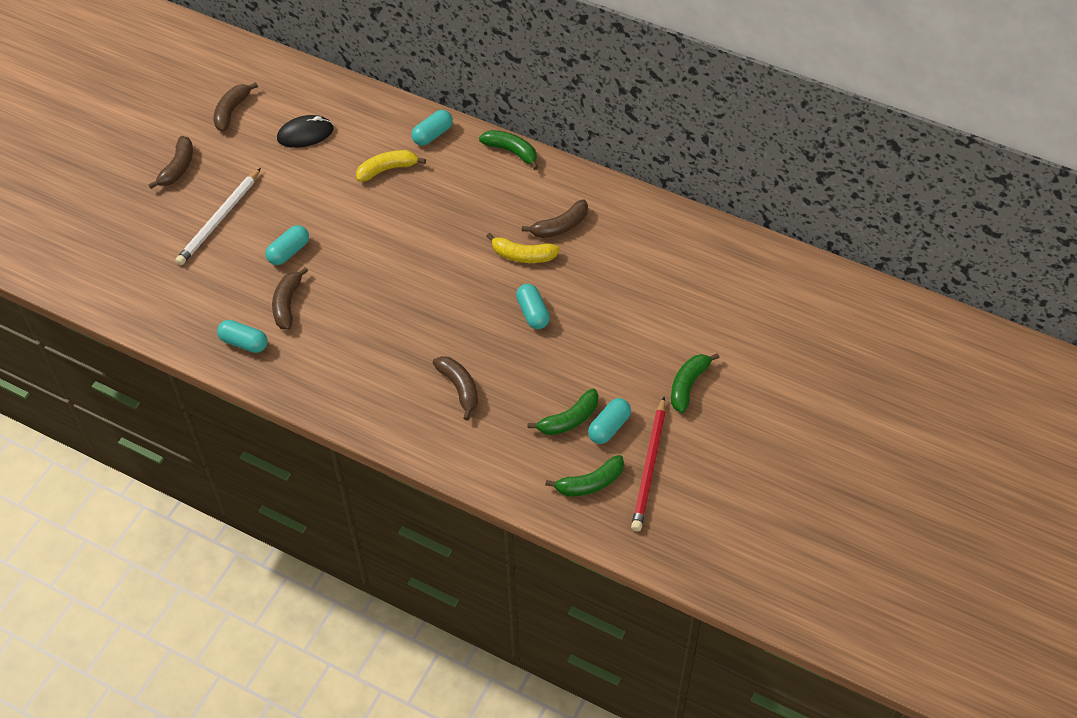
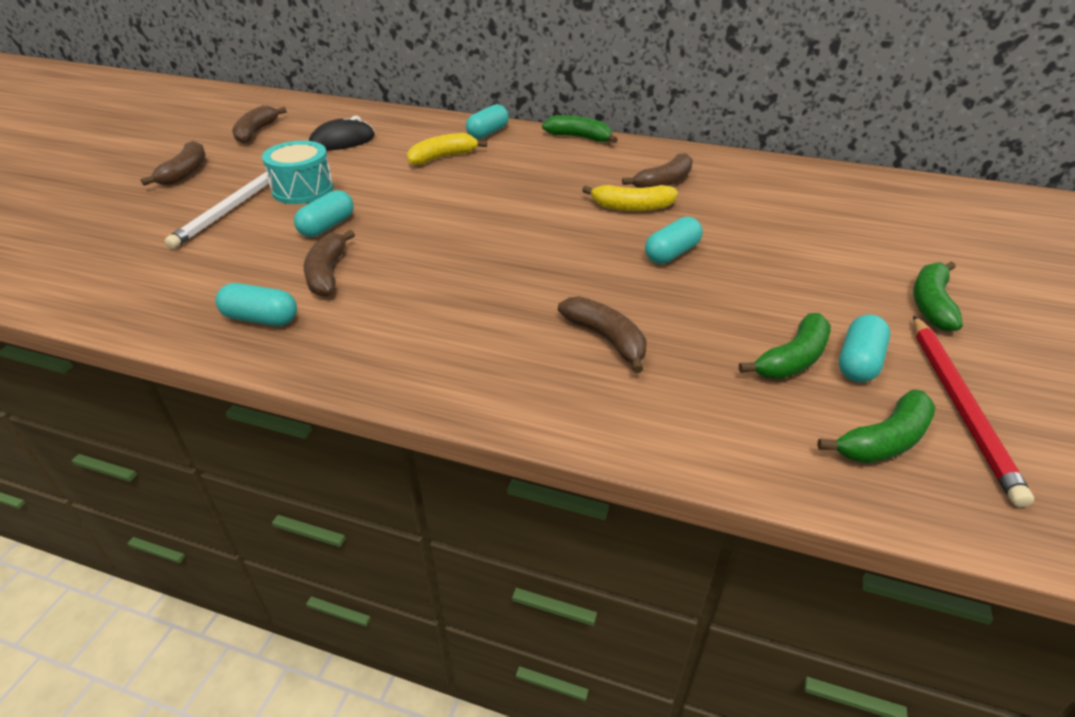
camera: 10 degrees left, 15 degrees down
turquoise capsule [516,284,550,329] -> turquoise capsule turned 75 degrees clockwise [645,217,703,264]
none -> turquoise drum [262,141,334,204]

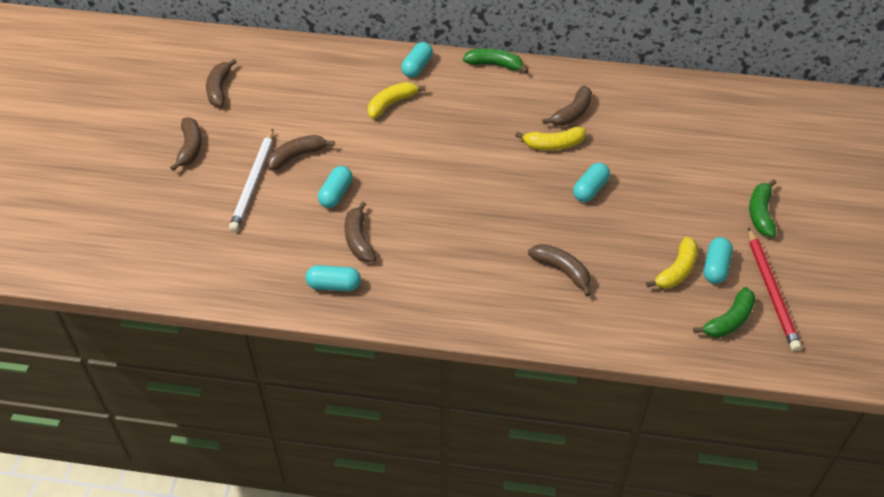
camera: 10 degrees left, 10 degrees up
turquoise drum [262,141,334,204] -> brown banana [267,135,335,171]
black mouse [309,116,375,151] -> none
green banana [739,313,831,379] -> yellow banana [646,237,698,289]

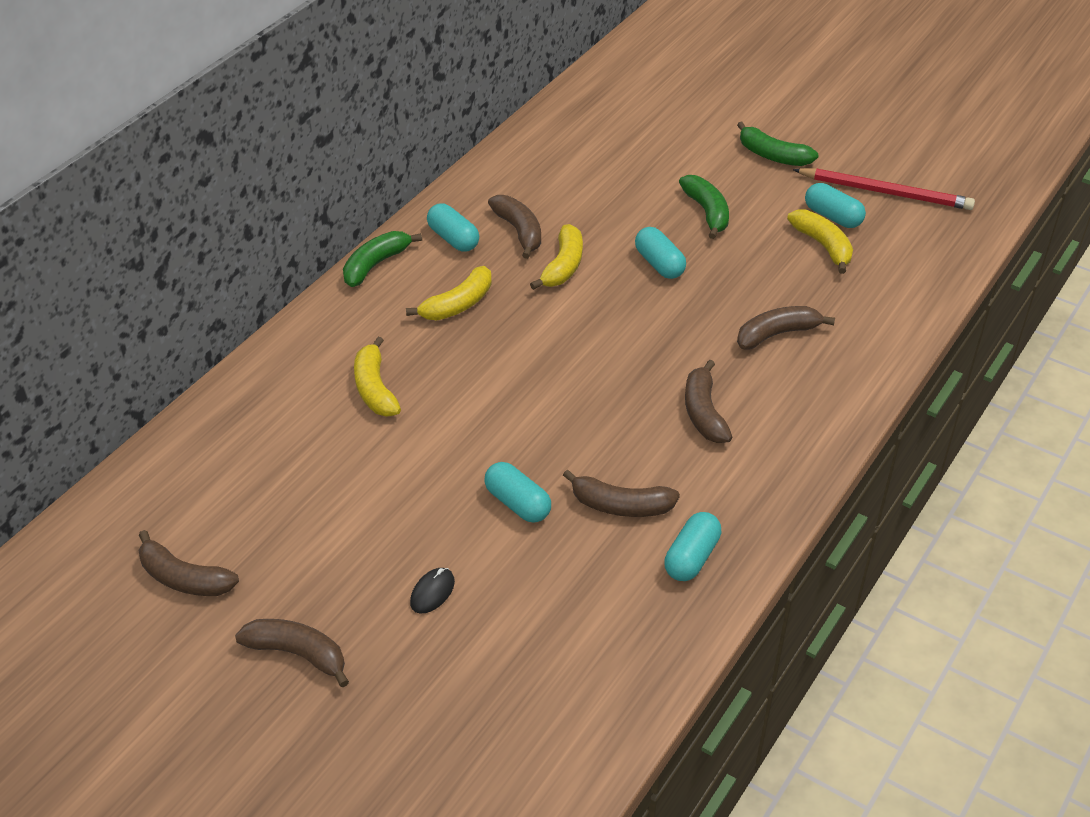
camera: 65 degrees left, 5 degrees down
white pencil [229,129,273,232] -> black mouse [410,568,455,613]
brown banana [267,135,335,171] -> brown banana moved to [685,360,733,443]
turquoise capsule [401,42,433,78] -> turquoise capsule moved to [427,203,479,252]
green banana [693,287,756,338] -> green banana moved to [679,175,729,239]
none -> yellow banana [406,266,492,320]

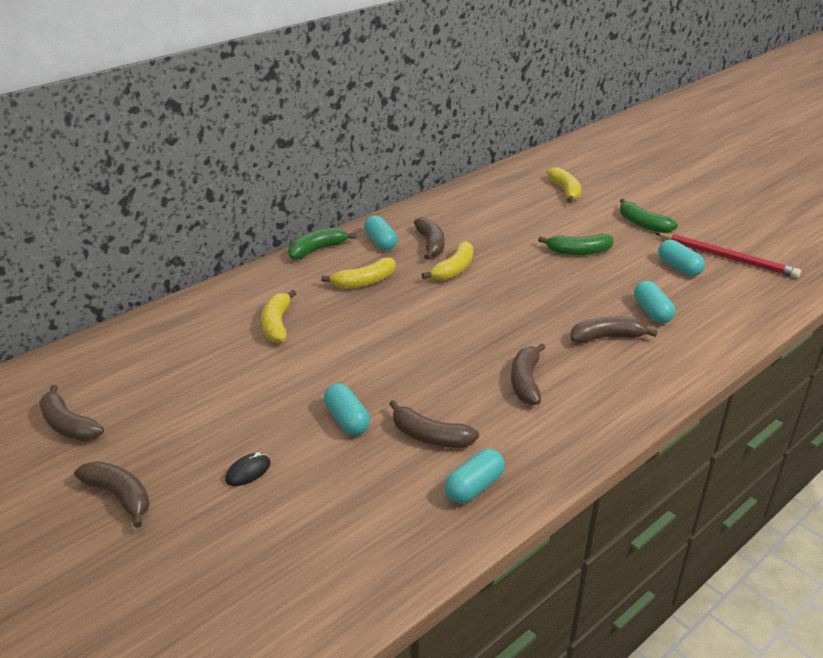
camera: 15 degrees right, 10 degrees down
turquoise capsule [635,227,686,279] -> turquoise capsule moved to [634,281,675,323]
green banana [679,175,729,239] -> green banana turned 90 degrees clockwise [538,234,614,255]
yellow banana [787,209,853,274] -> yellow banana moved to [546,167,581,203]

